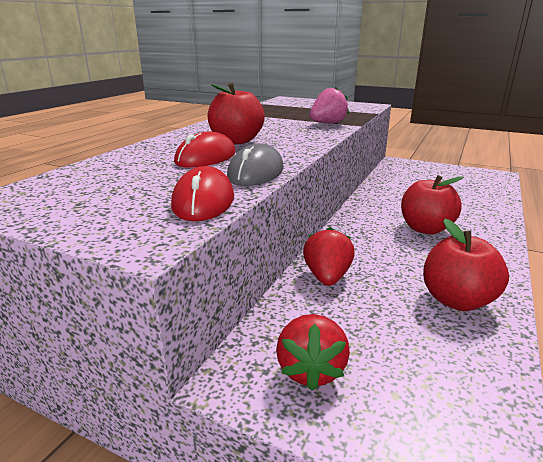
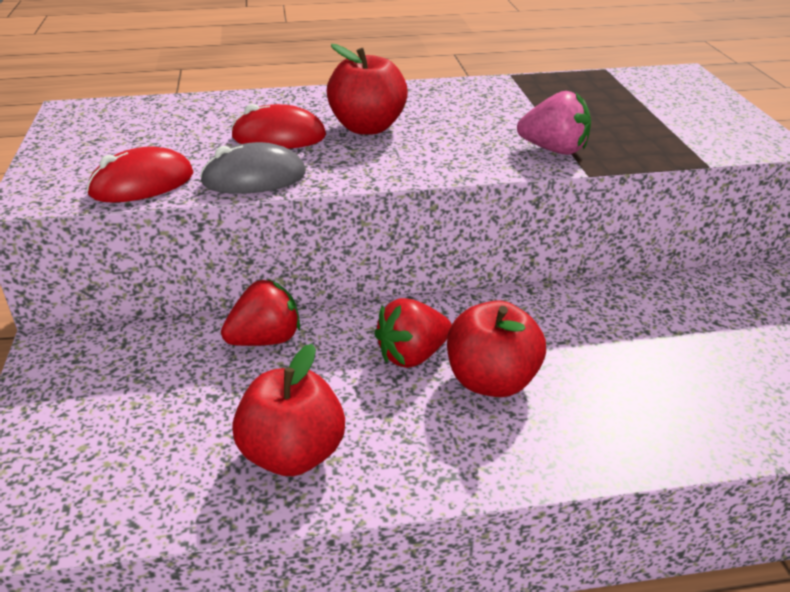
camera: 55 degrees right, 10 degrees up
red strawberry [276,314,350,391] -> red strawberry moved to [374,298,452,368]

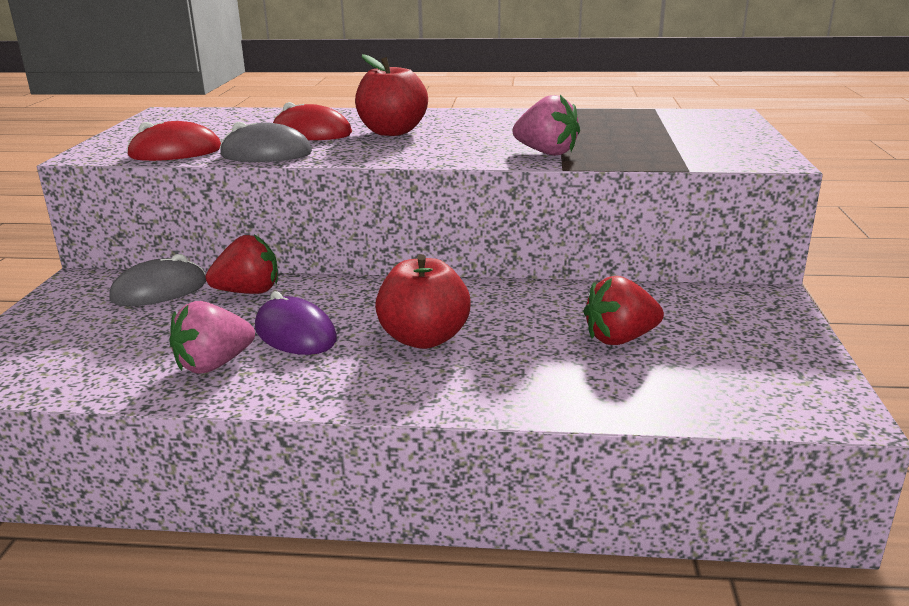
camera: 15 degrees right, 10 degrees down
red apple [232,344,345,476] -> pink strawberry [170,301,255,374]
red strawberry [374,298,452,368] -> red strawberry moved to [584,276,664,345]
none -> grey mouse [109,254,206,306]
none -> purple mouse [255,291,337,355]

